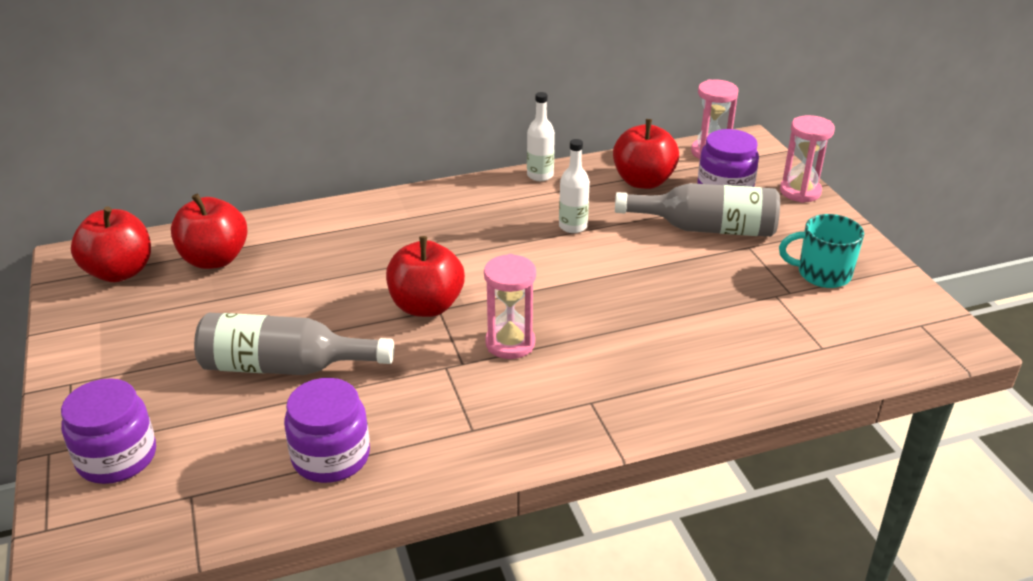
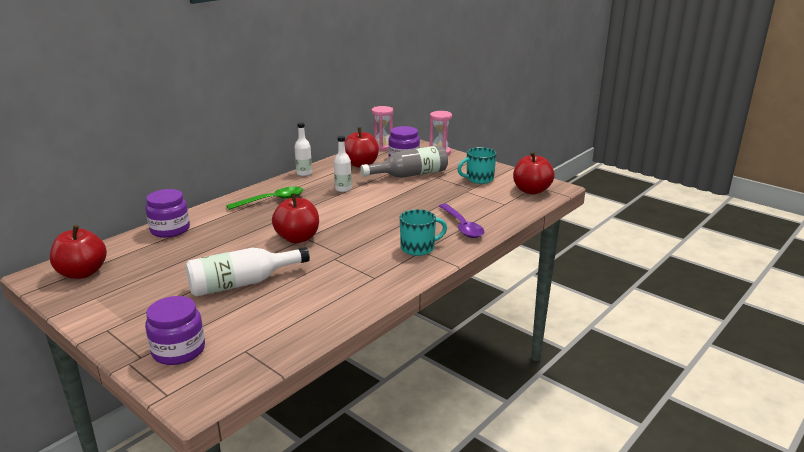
camera: 30 degrees left, 10 degrees down
red apple [171,193,248,269] -> red apple moved to [513,151,555,195]
grey bottle [194,313,394,375] -> white bottle [186,247,310,297]
purple jar [284,378,370,483] -> purple jar moved to [146,189,190,238]
pink hourglass [484,254,536,359] -> none
none -> green spoon [226,187,303,210]
none -> turquoise mug [400,209,447,256]
none -> purple spoon [439,204,484,238]

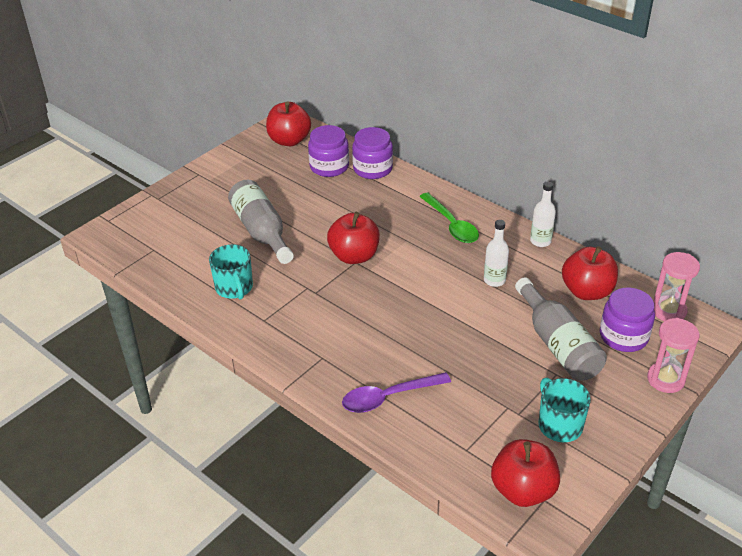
camera: 90 degrees right, 15 degrees up
purple jar [145,296,205,365] -> purple jar moved to [308,125,349,177]
white bottle [186,247,310,297] -> grey bottle [228,180,294,264]
turquoise mug [400,209,447,256] -> turquoise mug moved to [209,244,253,300]

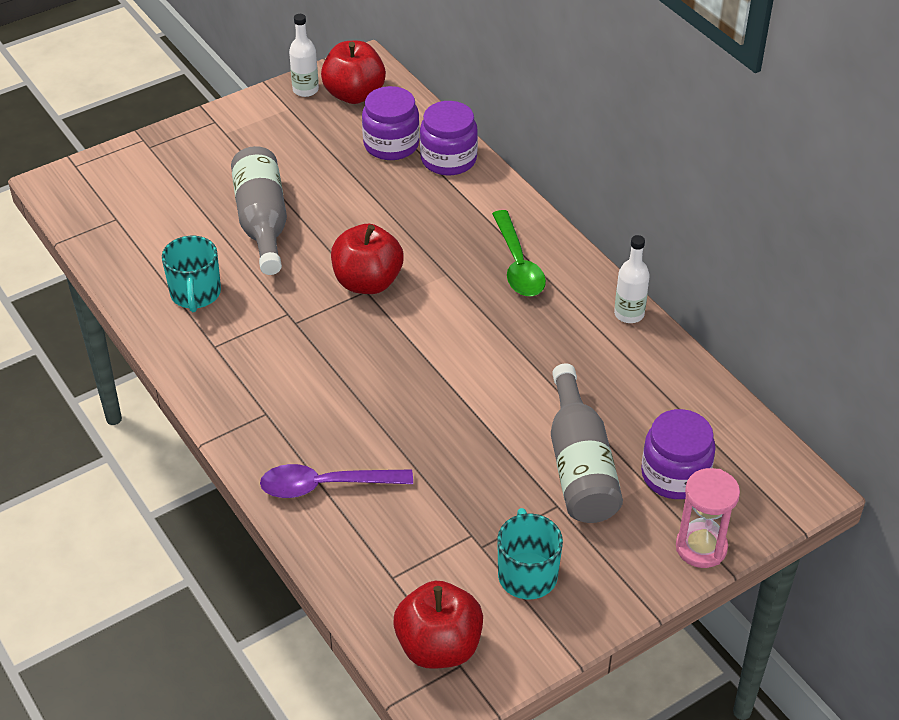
camera: 15 degrees right, 5 degrees up
white bottle [484,220,509,287] -> white bottle moved to [289,14,319,97]
red apple [562,246,618,300] -> none
pink hourglass [653,252,700,321] -> none

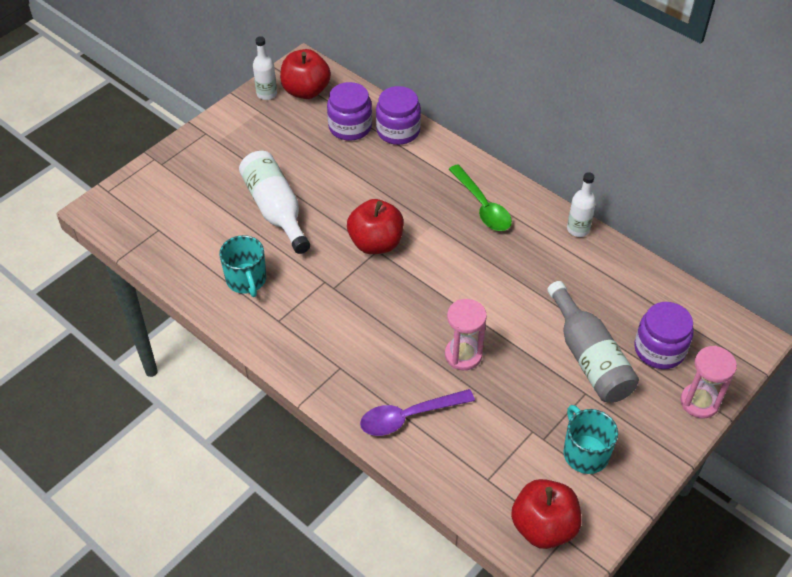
camera: 15 degrees left, 5 degrees up
grey bottle [231,146,287,275] -> white bottle [239,151,310,254]
none -> pink hourglass [445,299,487,370]

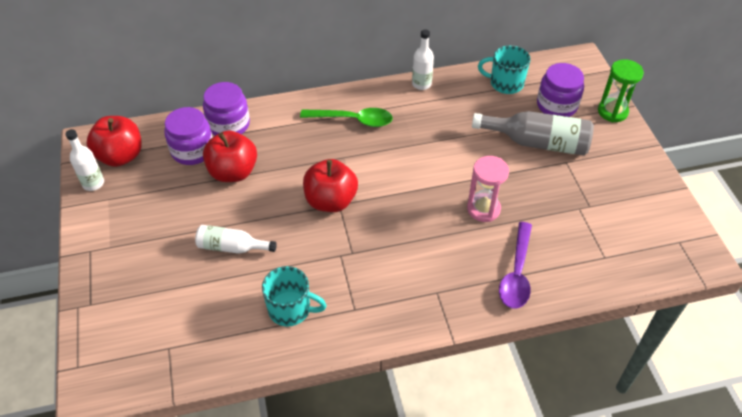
camera: 55 degrees left, 0 degrees up
white bottle [239,151,310,254] -> white bottle [195,225,277,254], size x0.61
red apple [511,479,581,549] -> red apple moved to [203,130,257,182]
turquoise mug [563,405,618,474] -> turquoise mug moved to [478,45,530,94]
pink hourglass [680,346,737,418] -> green hourglass [598,59,644,122]

